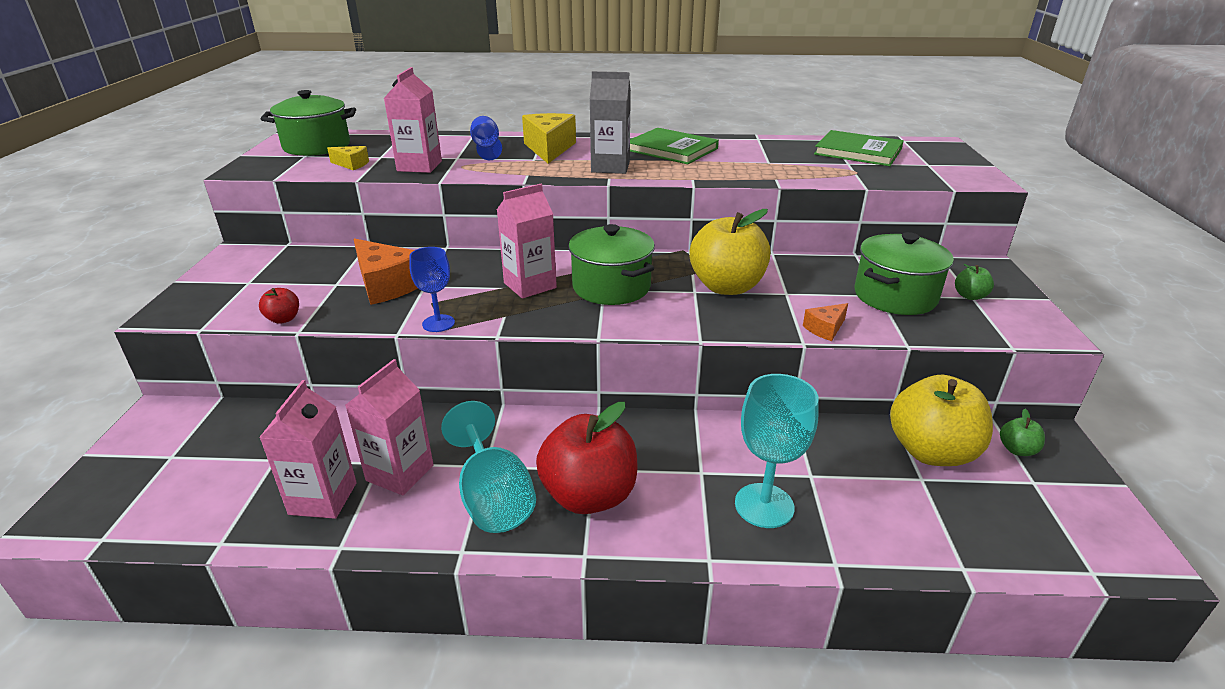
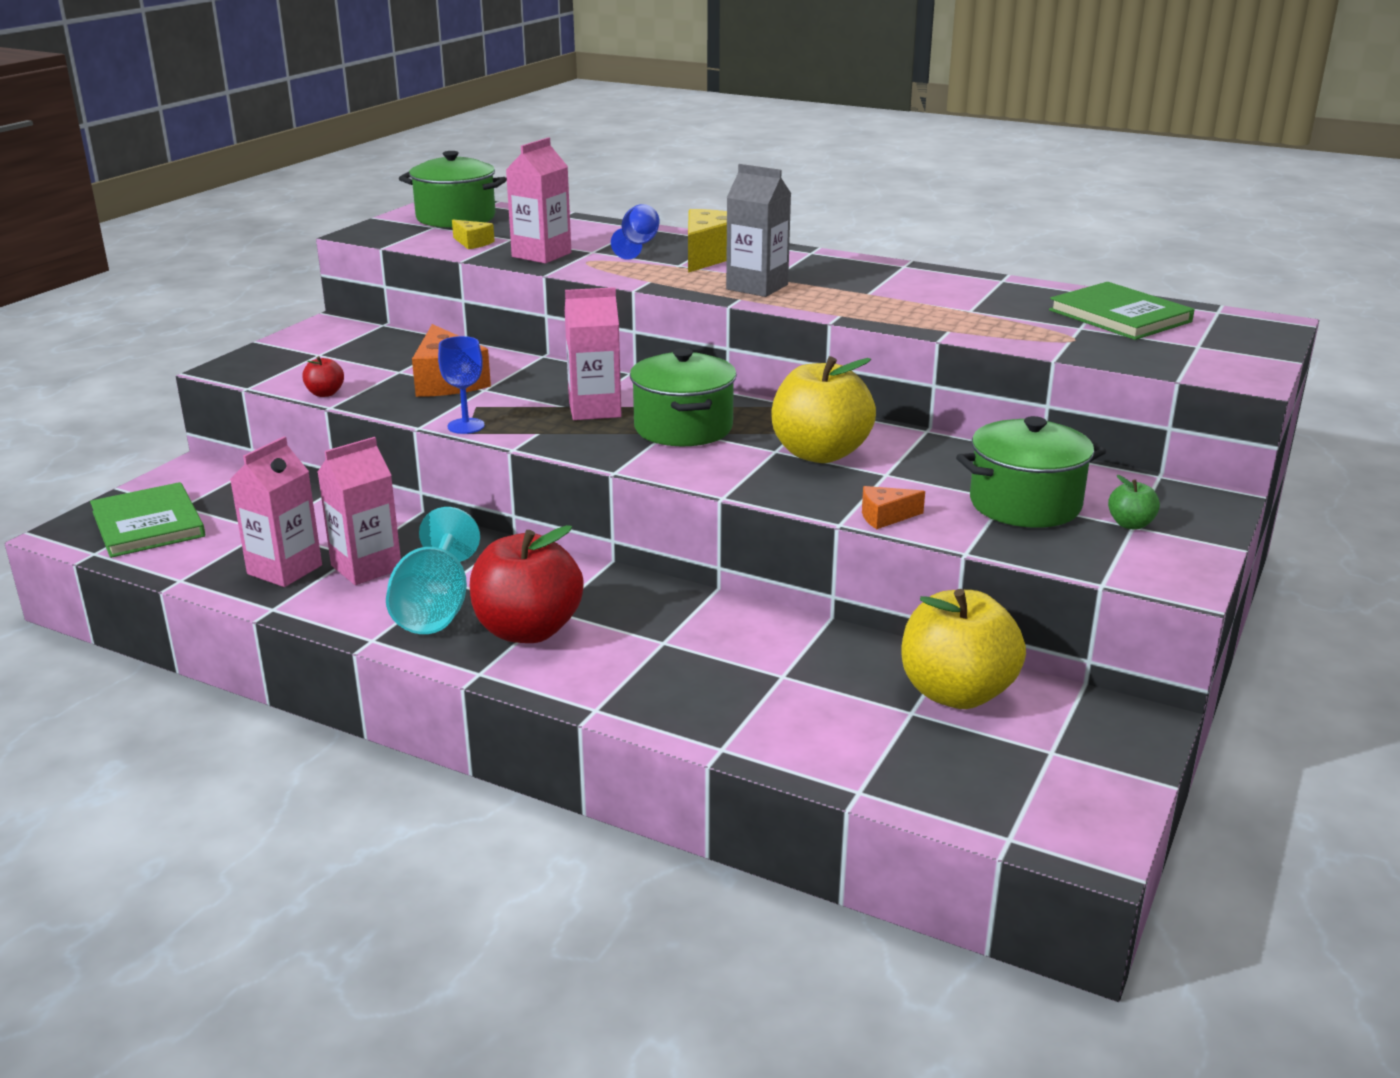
camera: 25 degrees right, 5 degrees down
green book [630,128,719,164] -> green book moved to [90,482,205,558]
turquoise goblet [735,374,819,528] -> none
green apple [1000,409,1045,456] -> none

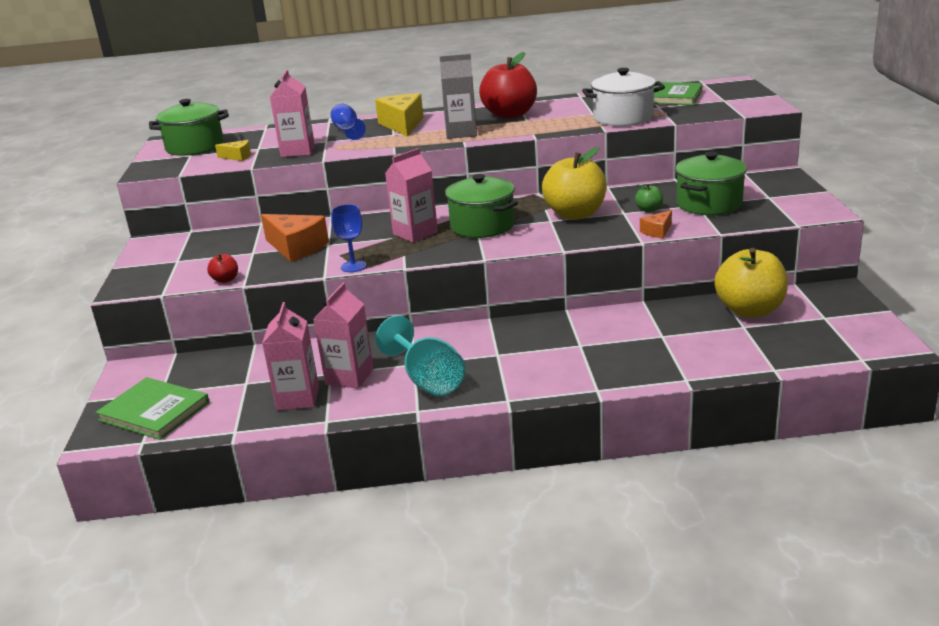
camera: 30 degrees left, 0 degrees up
red apple [470,525,584,643] -> red apple moved to [479,52,537,119]
green apple [1108,475,1160,530] -> green apple moved to [635,184,663,212]
none -> white pot [582,68,665,126]

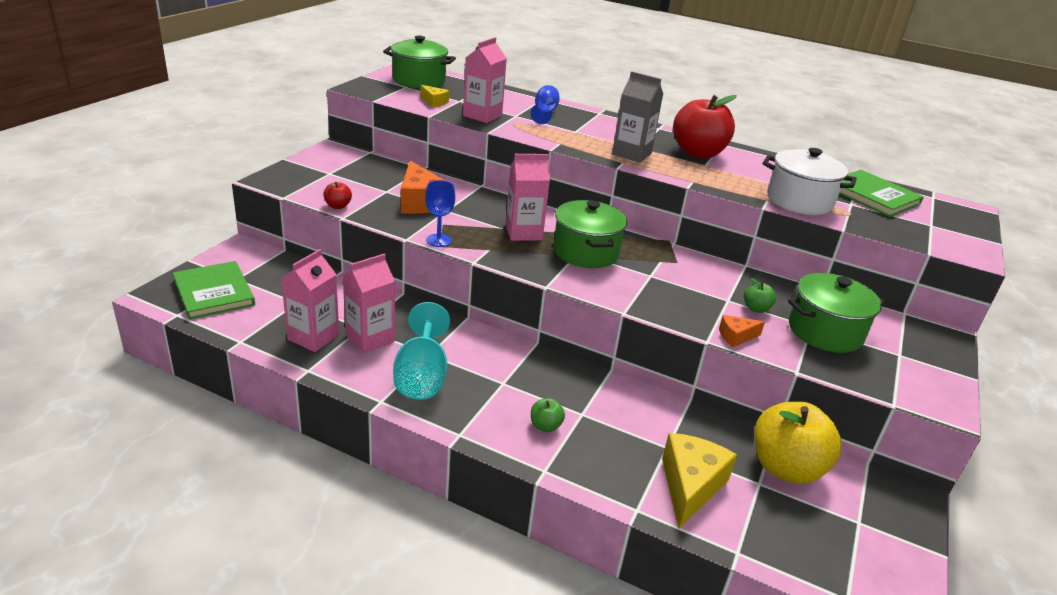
camera: 25 degrees right, 5 degrees up
yellow cheese [375,93,424,137] -> yellow cheese moved to [662,433,737,528]
yellow apple [542,147,607,220] -> none
none -> green apple [531,398,565,432]

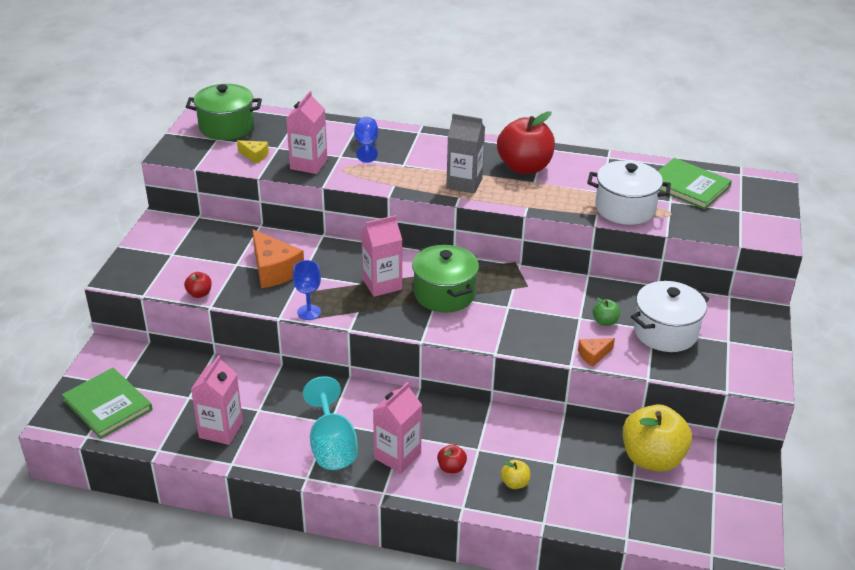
camera: 10 degrees left, 5 degrees up
pink carton [343,254,395,353] -> pink carton moved to [373,382,422,473]
green apple [531,398,565,432] -> red apple [437,444,467,473]
yellow cheese [662,433,737,528] -> none
green pot [788,273,885,353] -> white pot [631,281,709,352]
none -> yellow apple [500,460,530,489]

